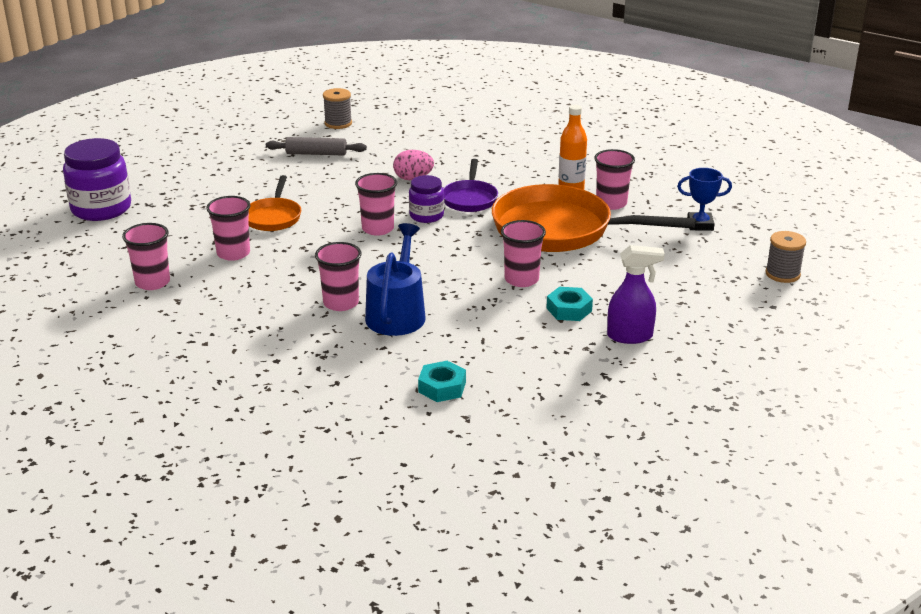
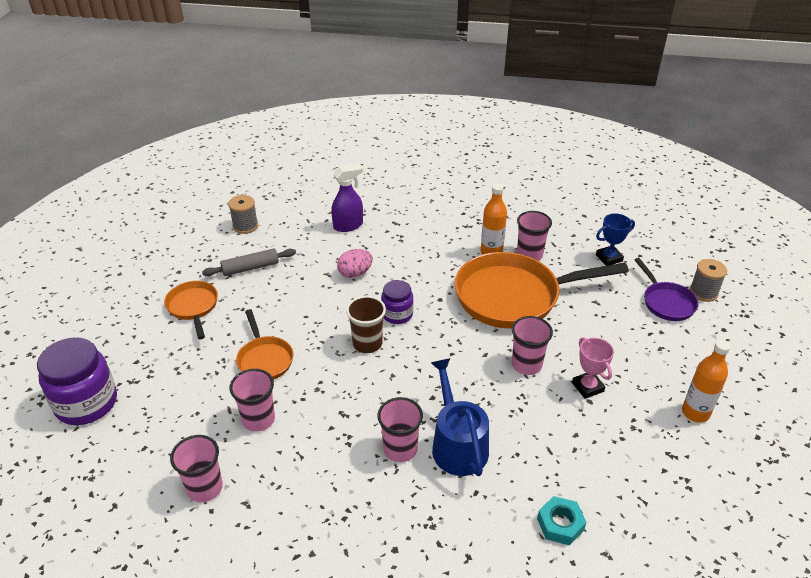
camera: 25 degrees left, 10 degrees up
pink cup [355,173,397,236] -> brown cup [346,296,386,353]
purple pan [443,159,498,212] -> purple pan moved to [635,258,699,321]
turquoise nut [546,287,593,321] -> pink trophy [572,337,614,399]
purple spray bottle [607,245,665,344] -> purple spray bottle moved to [331,164,363,232]
none -> orange pan [164,281,218,339]
none -> orange bottle [682,340,730,423]

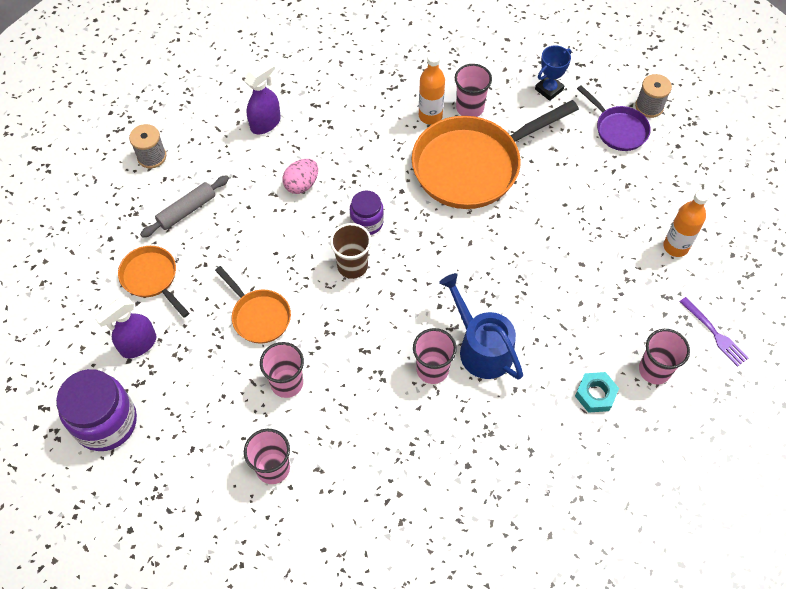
camera: 20 degrees left, 20 degrees up
pink cup [512,316,553,375] -> pink cup moved to [639,329,690,384]
pink trophy [572,337,614,399] -> none
none -> purple spray bottle [94,297,156,358]
none -> purple fork [680,297,748,367]

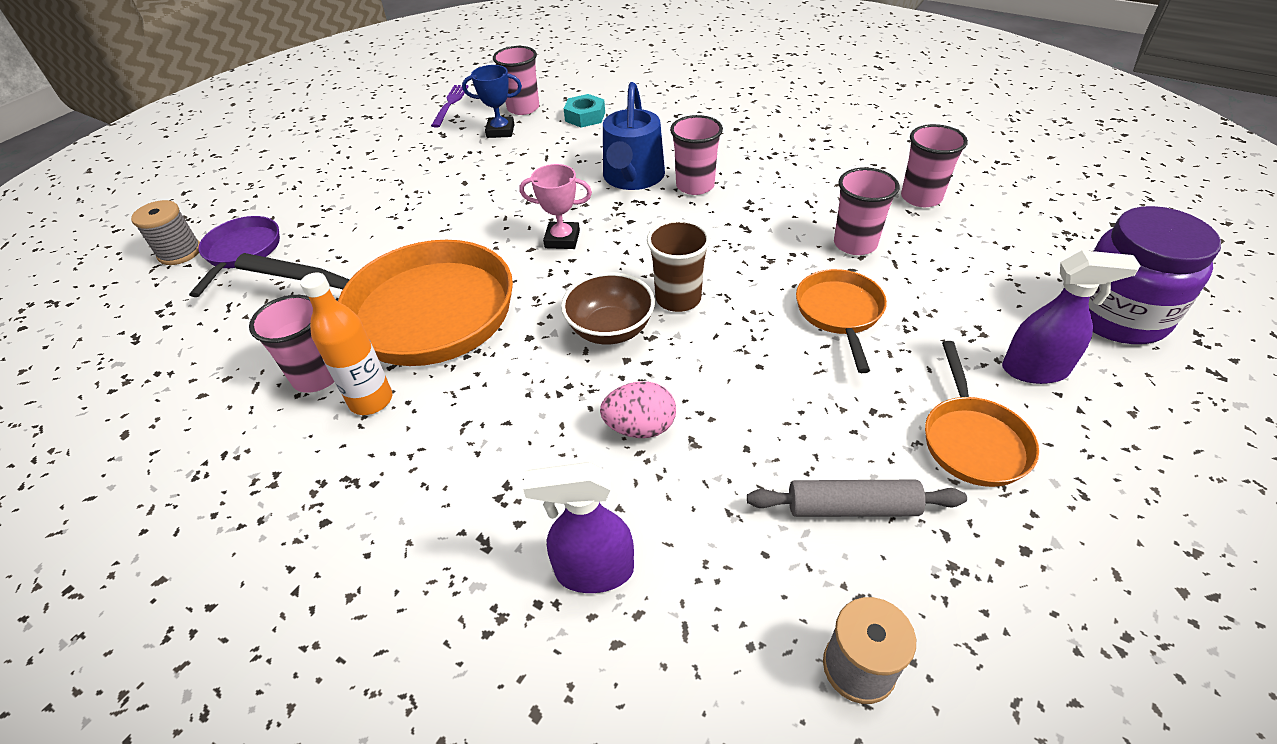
camera: 135 degrees left, 15 degrees down
purple jar [350,190,384,235] -> brown bowl [561,272,655,345]
blue trophy [535,45,571,101] -> blue trophy moved to [462,65,522,138]
orange bottle [663,190,709,257] -> none
none -> pink trophy [520,164,592,249]

